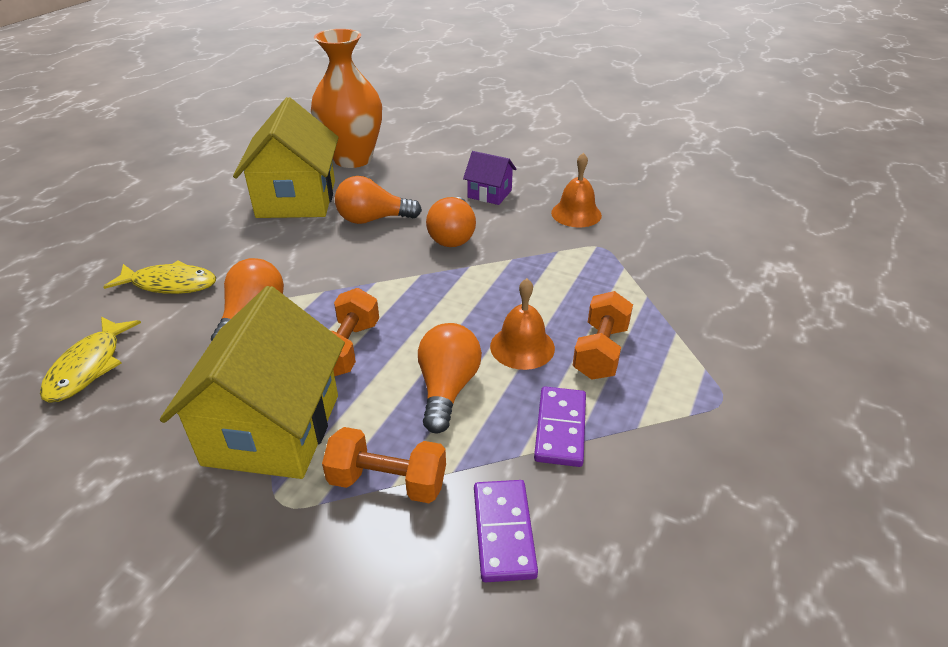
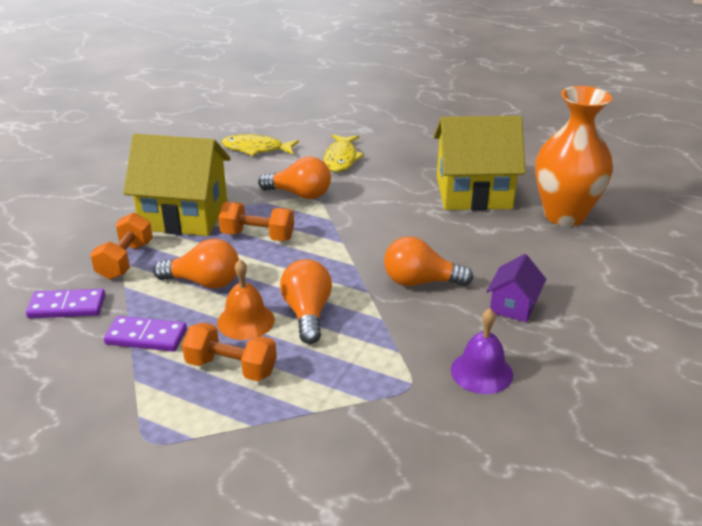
camera: 90 degrees right, 5 degrees down
orange light bulb [335,176,422,224] -> orange light bulb moved to [280,259,332,344]
orange bell [551,153,602,227] -> purple bell [451,308,513,394]

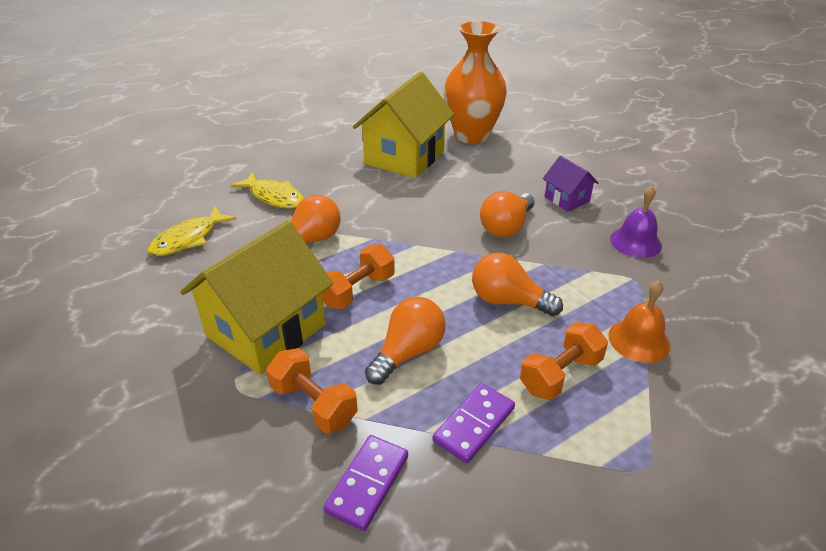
camera: 60 degrees left, 5 degrees up
orange bell [217,259,275,340] -> orange bell moved to [608,281,670,363]

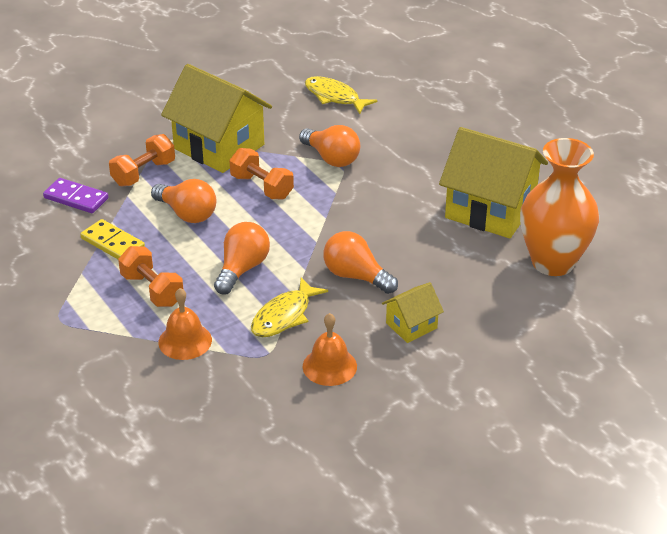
camera: 90 degrees right, 0 degrees up
yellow fish [231,172,304,209] -> yellow fish moved to [251,277,328,337]
purple domino [432,383,515,463] -> yellow domino [80,219,145,259]
purple house [543,156,598,212] -> yellow house [382,282,444,343]
purple bell [610,186,662,258] -> orange bell [303,313,357,386]

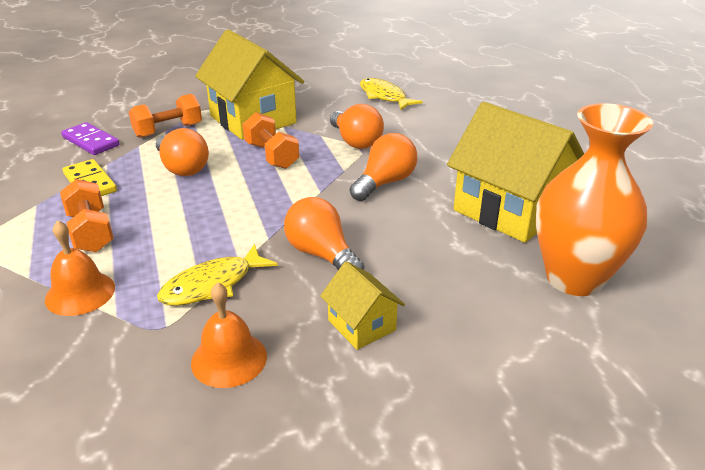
camera: 15 degrees right, 5 degrees down
orange light bulb [214,222,270,294] -> orange light bulb moved to [350,133,417,201]
yellow house [382,282,444,343] -> yellow house turned 75 degrees clockwise [320,261,405,350]

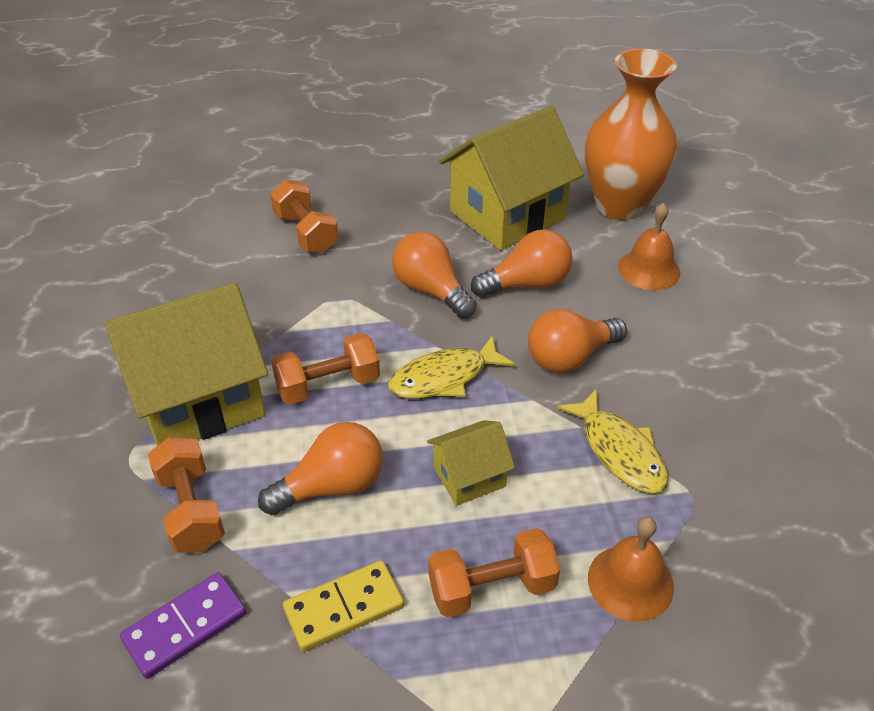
camera: 80 degrees left, 10 degrees up
orange bell [191,282,267,388] -> orange bell moved to [618,203,680,290]
yellow house [320,261,405,350] -> yellow house moved to [427,420,515,506]
orange light bulb [330,104,384,149] -> orange light bulb moved to [471,229,572,298]
yellow fish [360,78,423,110] -> yellow fish moved to [388,335,515,399]
none -> orange dumbbell [270,180,338,253]

